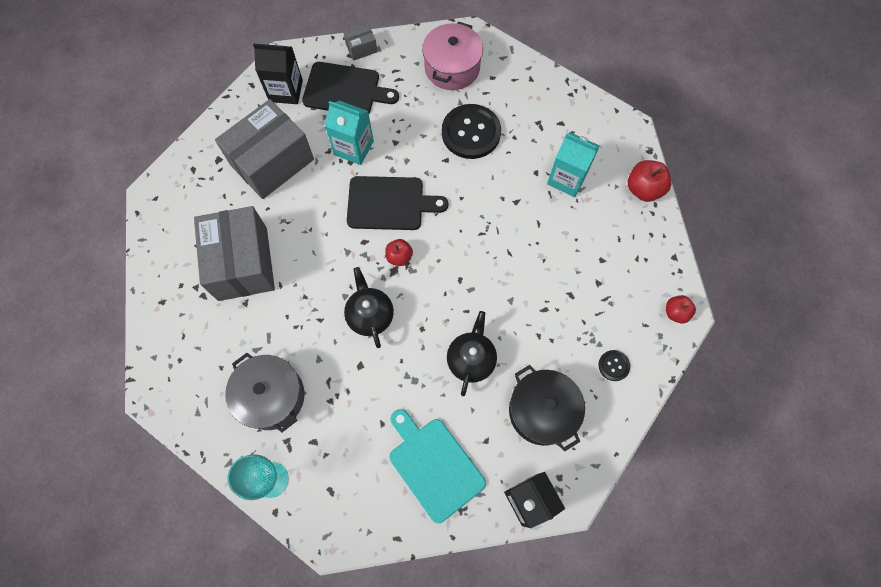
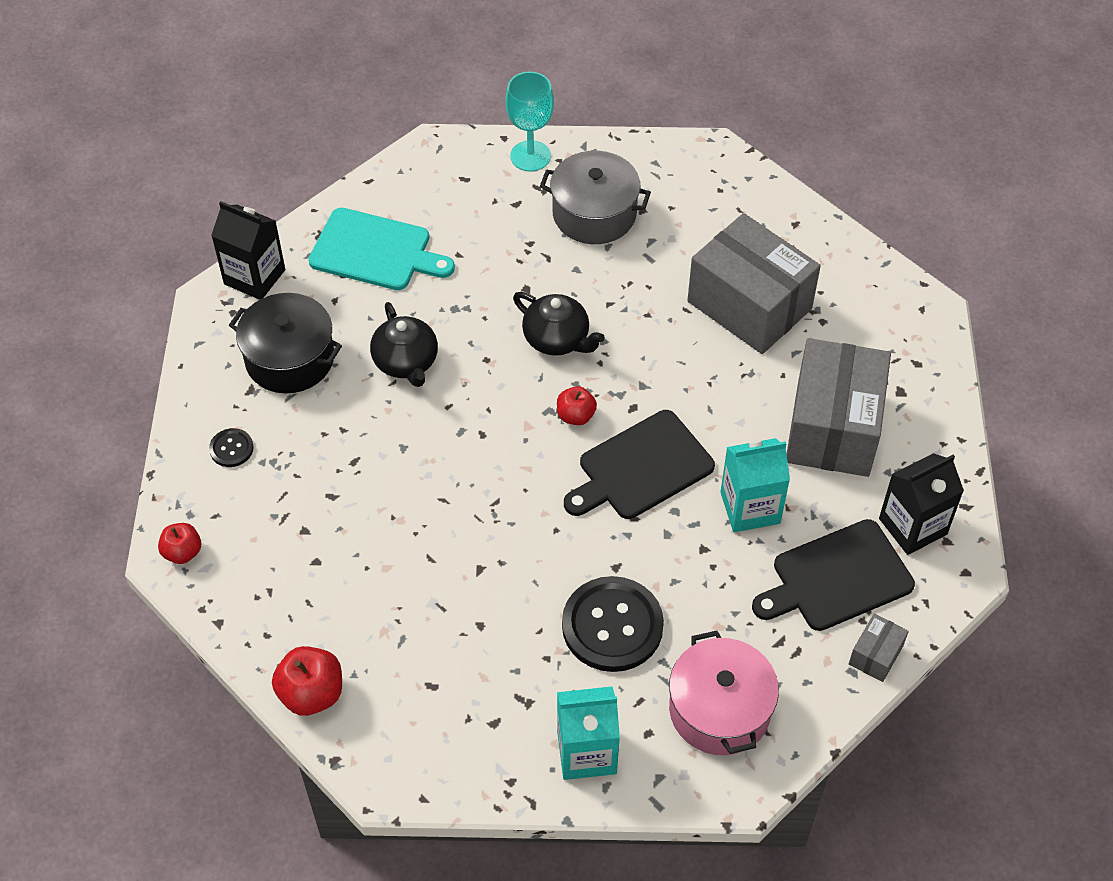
camera: 145 degrees right, 15 degrees down
turquoise carton [547,132,600,197] -> turquoise carton moved to [557,686,620,780]

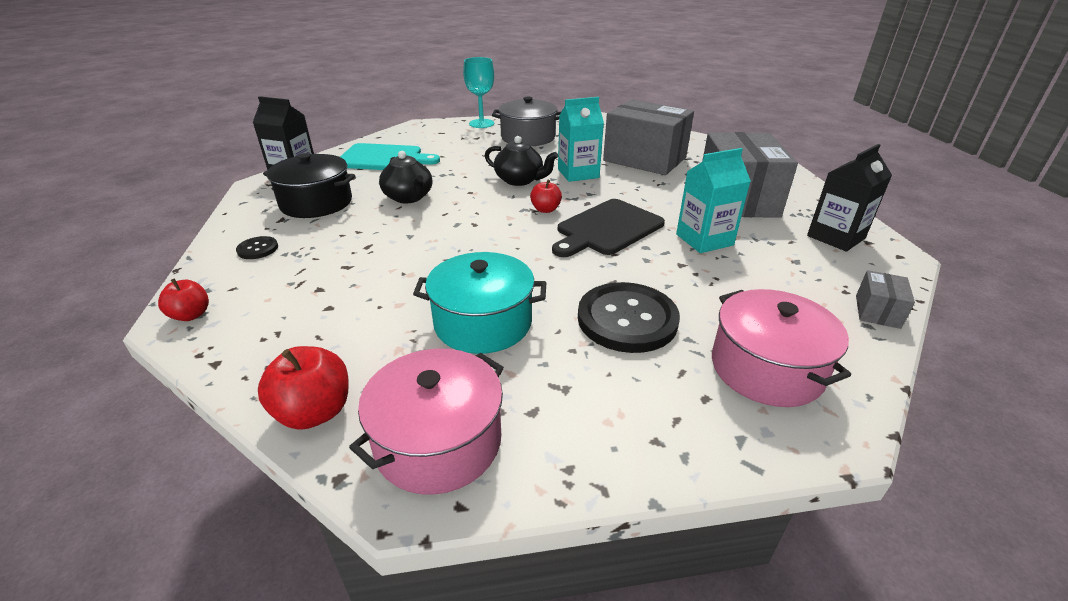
camera: 10 degrees left, 20 degrees down
turquoise carton [557,686,620,780] -> turquoise carton moved to [558,97,604,182]
black cutting board [752,519,915,631] -> none
none -> pink pot [349,349,504,495]
none -> turquoise pot [413,252,546,354]

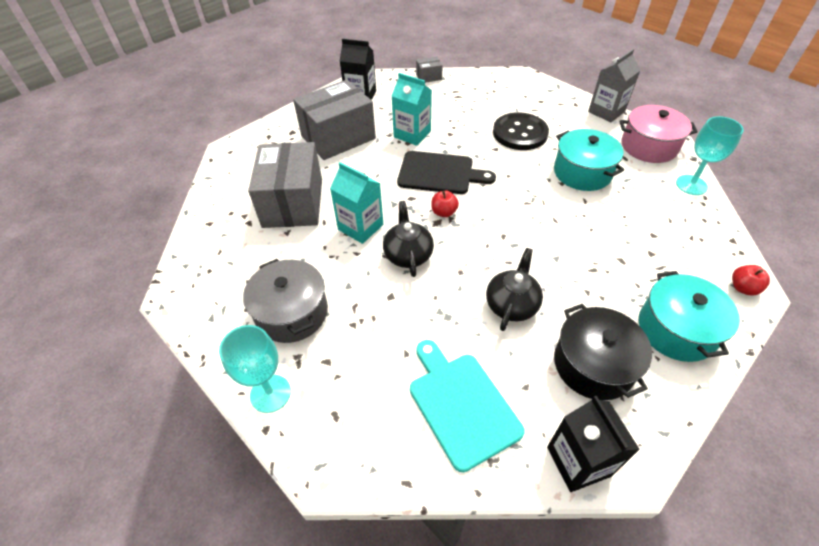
camera: 125 degrees left, 15 degrees up
black button [236,236,278,259] -> turquoise pot [639,271,740,362]
red apple [258,346,348,430] -> turquoise goblet [676,116,744,195]
pink pot [712,289,851,407] -> none
none -> grey carton [588,49,641,122]

